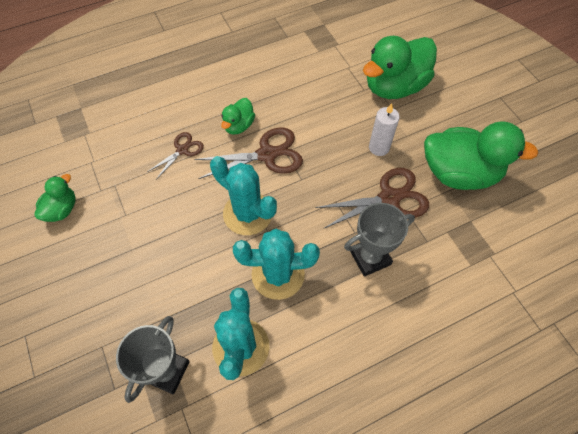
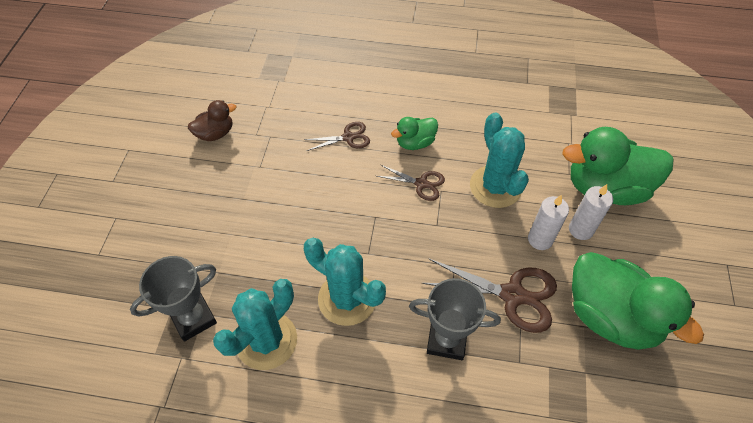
camera: 35 degrees right, 5 degrees down
green duck [35,174,76,222] -> brown duck [188,100,236,141]
brown scissors [194,127,303,179] -> brown scissors [377,165,445,201], size x0.58
turquoise cactus [210,156,277,235] -> turquoise cactus moved to [470,112,529,208]
none -> white candle [569,184,613,240]

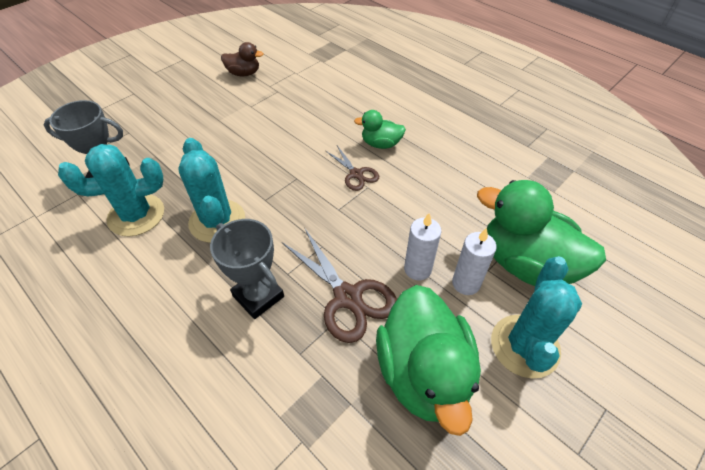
camera: 35 degrees right, 5 degrees down
brown scissors [304,122,370,151] -> none
turquoise cactus [470,112,529,208] -> turquoise cactus moved to [491,256,582,379]

